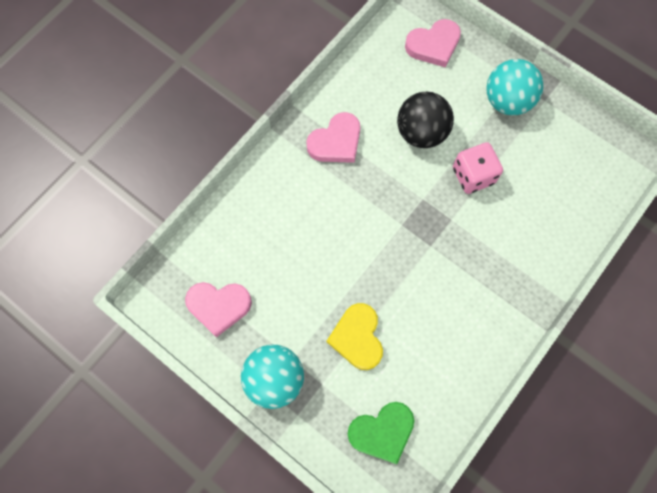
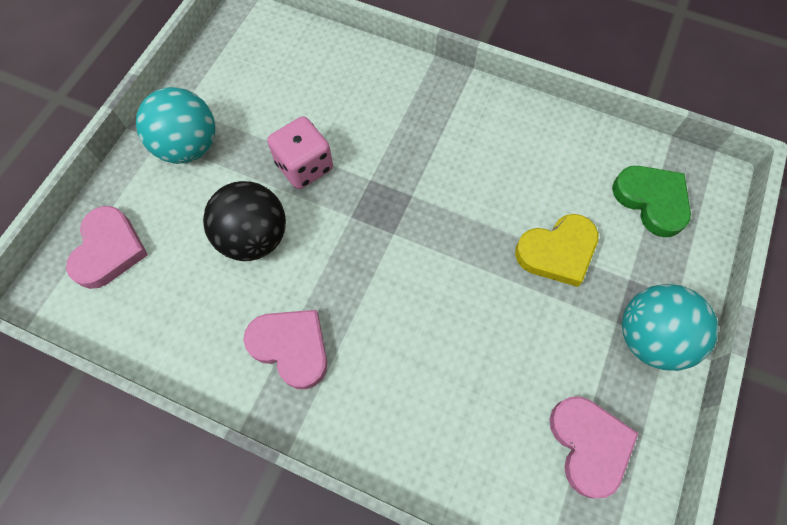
camera: 105 degrees left, 5 degrees down
pink heart [405,19,461,68] -> pink heart turned 45 degrees clockwise [66,206,148,289]

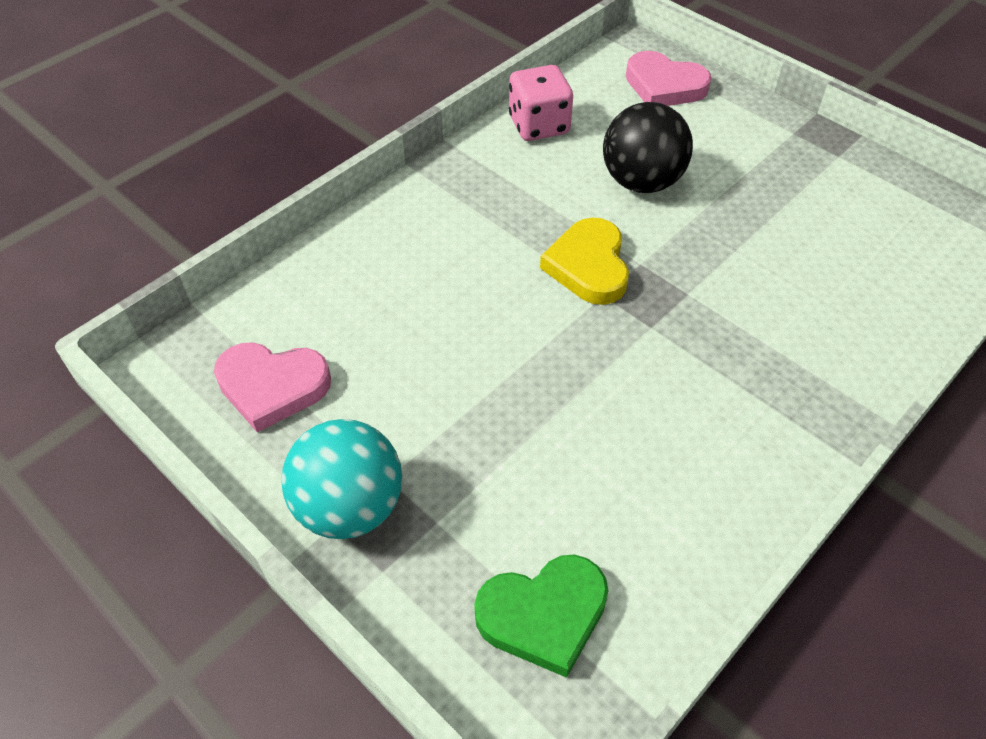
camera: 110 degrees right, 15 degrees down
turquoise ball [136,87,215,164] -> none
pink heart [243,310,327,389] -> none
pink dice [267,116,333,189] -> pink dice moved to [509,65,573,141]
yellow heart [515,214,599,287] -> yellow heart moved to [540,217,629,305]

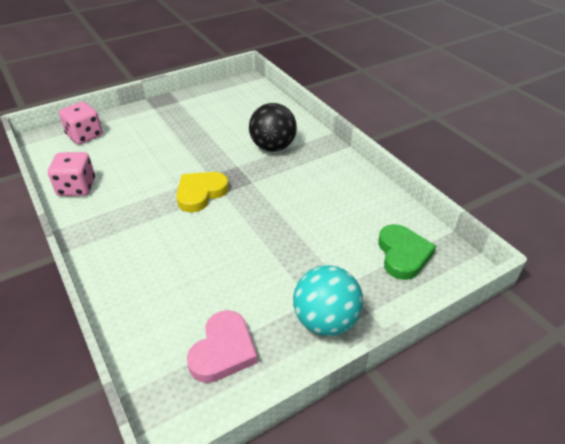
camera: 75 degrees left, 10 degrees down
yellow heart [540,217,629,305] -> yellow heart turned 120 degrees clockwise [176,172,229,212]
black ball [603,102,693,193] -> black ball moved to [249,103,297,152]
pink heart [626,51,712,106] -> pink dice [59,102,103,144]

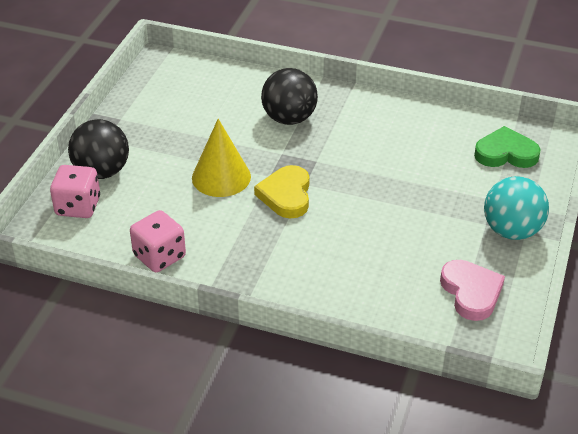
camera: 40 degrees left, 0 degrees up
green heart [378,224,436,280] -> green heart turned 45 degrees counterclockwise [474,126,540,168]
none -> black ball [68,119,129,179]
none -> yellow cone [192,119,251,197]

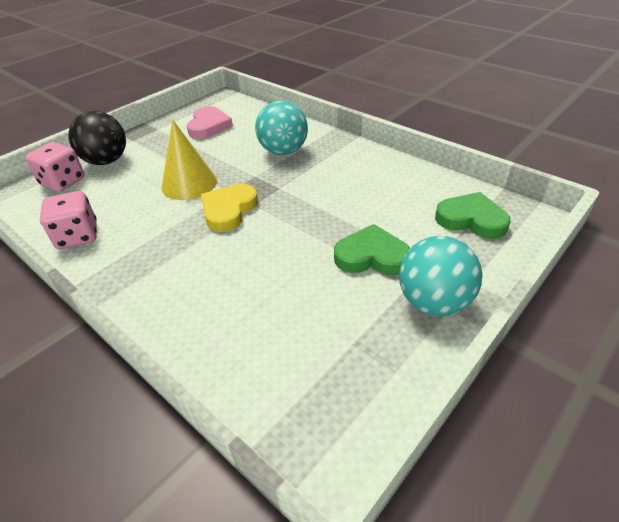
camera: 25 degrees right, 0 degrees up
black ball [261,68,318,125] -> turquoise ball [255,101,308,155]
pink heart [440,260,505,321] -> pink heart moved to [187,106,233,139]
none -> green heart [334,224,410,276]

